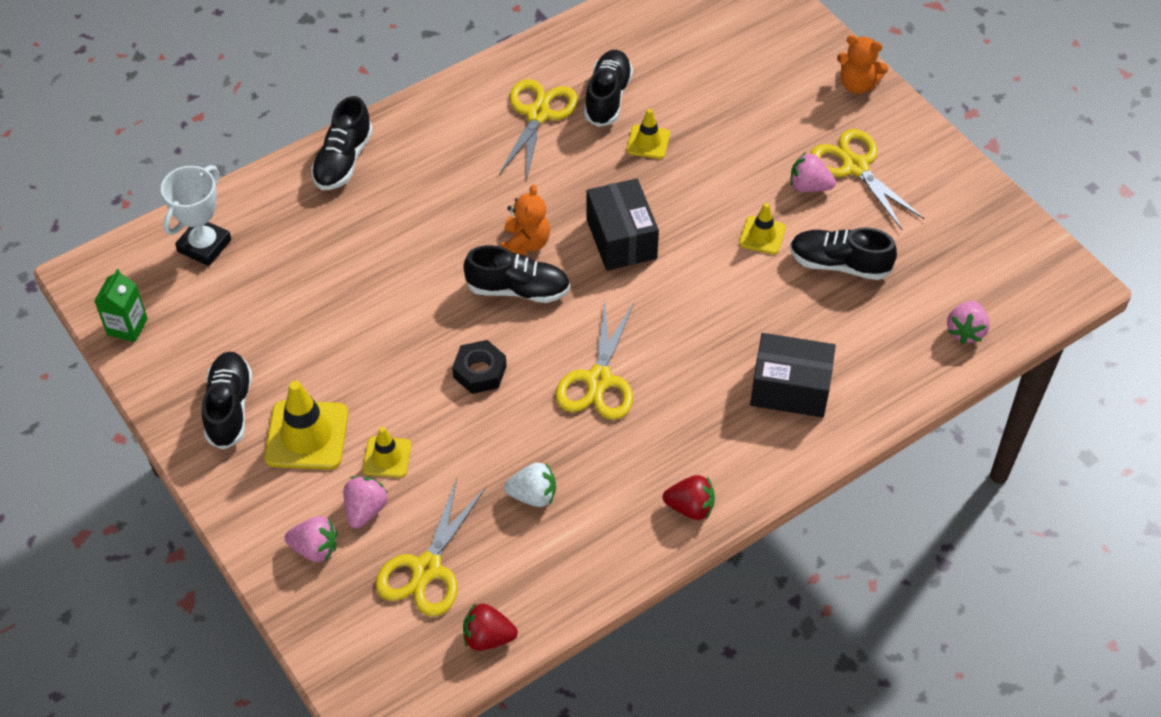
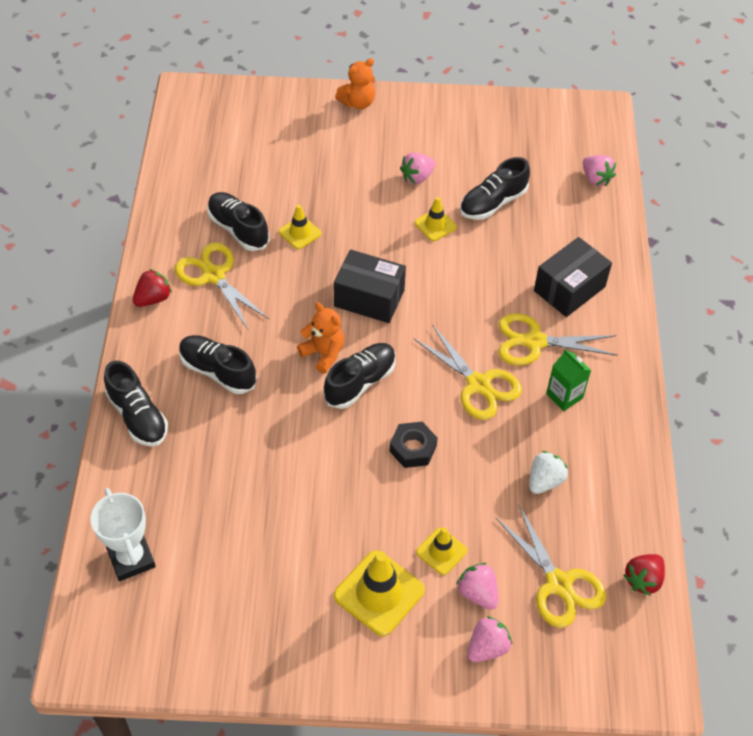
camera: 55 degrees left, 0 degrees up
green carton [94,269,148,342] -> green carton moved to [546,349,591,411]
black shoe [202,351,252,450] -> black shoe moved to [179,335,257,394]
red strawberry [663,475,715,520] -> red strawberry moved to [133,269,172,307]
yellow scissors [810,129,925,231] -> yellow scissors moved to [498,313,618,366]

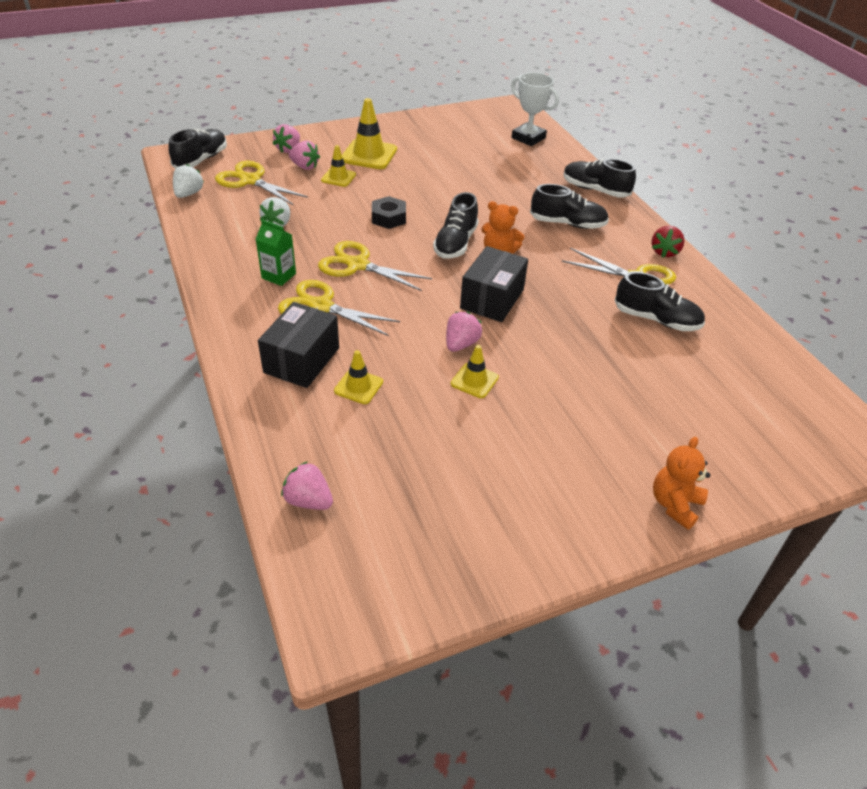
camera: 155 degrees right, 10 degrees down
yellow traffic cone [279,205,321,249] -> yellow traffic cone moved to [334,350,383,404]
black box [334,250,406,323] -> black box turned 60 degrees counterclockwise [460,246,528,322]
pink strawberry [400,152,436,184] -> pink strawberry moved to [446,312,482,352]
black shoe [460,157,530,220] -> black shoe moved to [168,129,227,169]
yellow scissors [498,313,618,366] -> yellow scissors turned 135 degrees counterclockwise [278,280,400,336]
red strawberry [623,554,665,596] -> white strawberry [173,164,204,198]

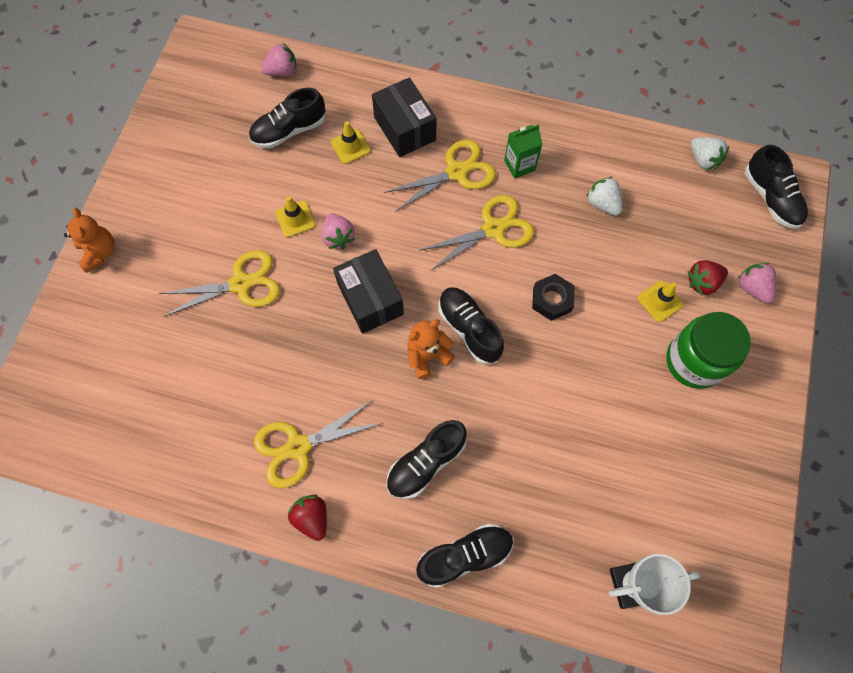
camera: 130 degrees right, 25 degrees up
yellow scissors [215,161,308,205] -> yellow scissors moved to [158,250,280,317]
pink strawberry [289,140,320,170] -> red strawberry [688,260,728,295]
yellow traffic cone [342,98,397,169] -> green jar [666,312,751,389]
black shoe [615,272,705,331] -> black shoe moved to [249,88,325,148]

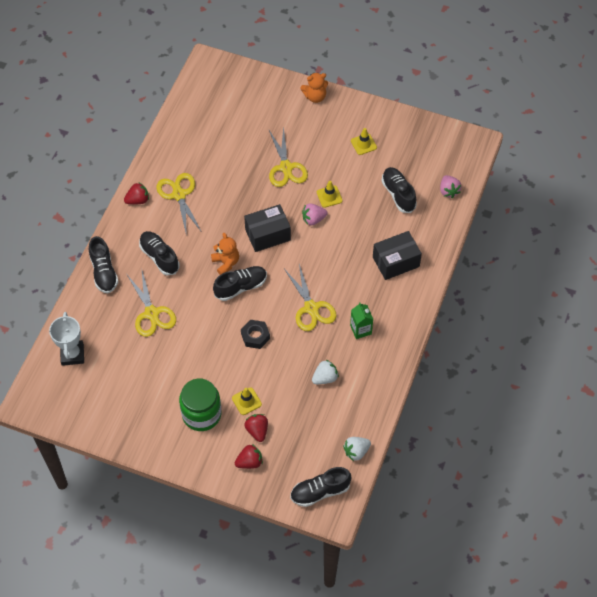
camera: 95 degrees right, 10 degrees down
yellow traffic cone [331,121,371,164] -> yellow traffic cone moved to [351,128,377,155]
yellow scissors [384,139,496,212] -> yellow scissors moved to [127,271,176,337]
pink strawberry [737,263,776,303] -> red strawberry [235,444,263,469]

